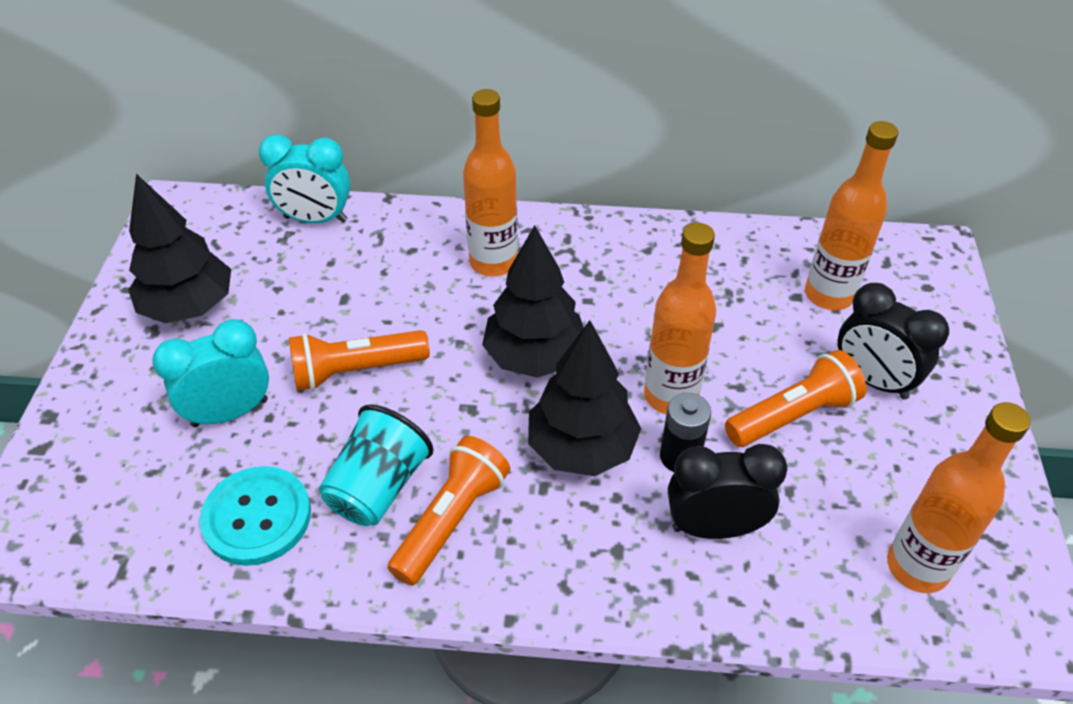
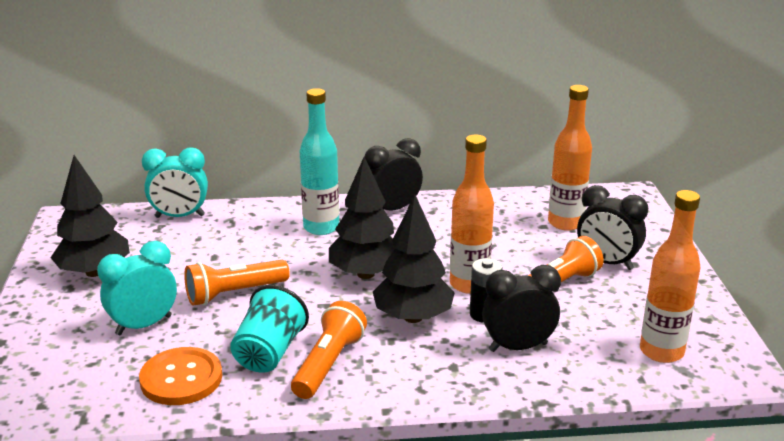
camera: 10 degrees left, 20 degrees down
turquoise button [200,466,311,566] -> orange button [139,347,222,405]
orange bottle [463,89,518,276] -> turquoise bottle [300,88,339,235]
none -> black clock [365,138,423,210]

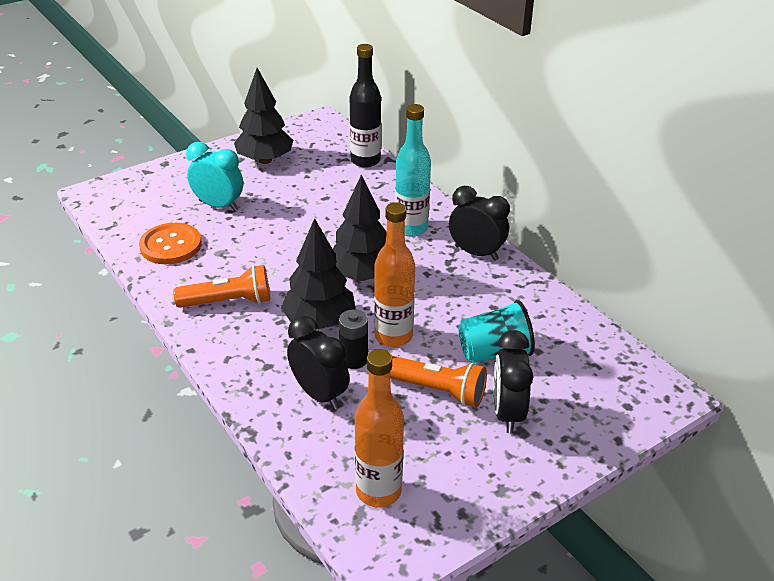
camera: 60 degrees right, 10 degrees up
turquoise clock [142,147,208,218] -> black bottle [350,44,381,168]
orange flashlight [184,260,290,306] -> none
turquoise cup [230,285,309,373] -> turquoise cup moved to [458,300,535,363]
orange bottle [548,85,592,231] -> none

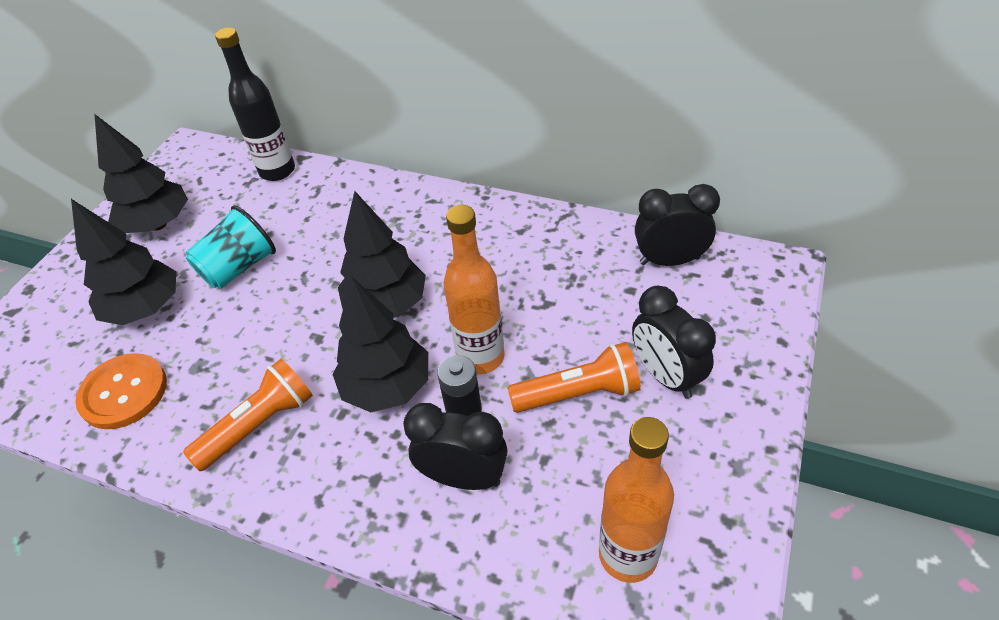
camera: 30 degrees left, 10 degrees up
turquoise clock [186,142,243,211] -> black tree [71,199,176,325]
turquoise bottle [395,104,431,237] -> none
black clock [449,186,510,261] -> black clock moved to [635,184,720,266]
turquoise cup [458,300,535,363] -> turquoise cup moved to [186,205,276,289]

